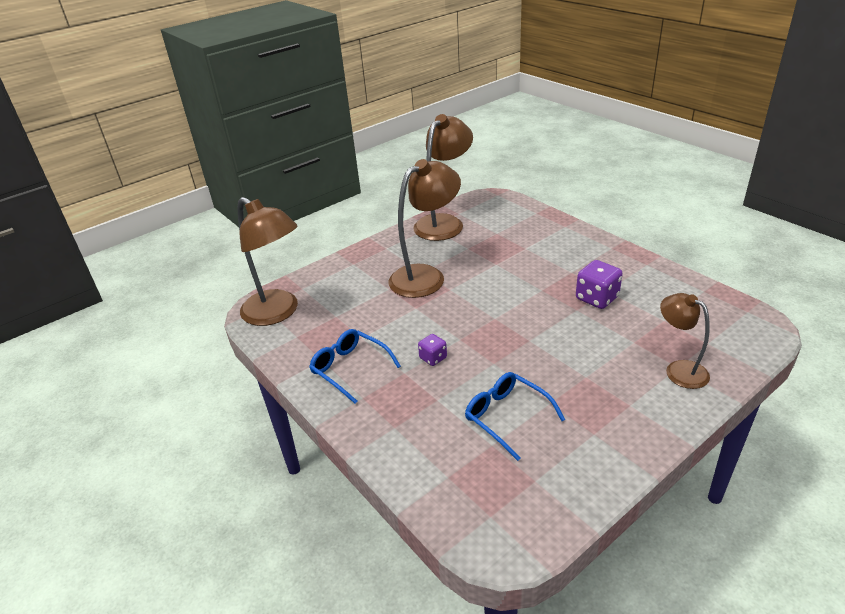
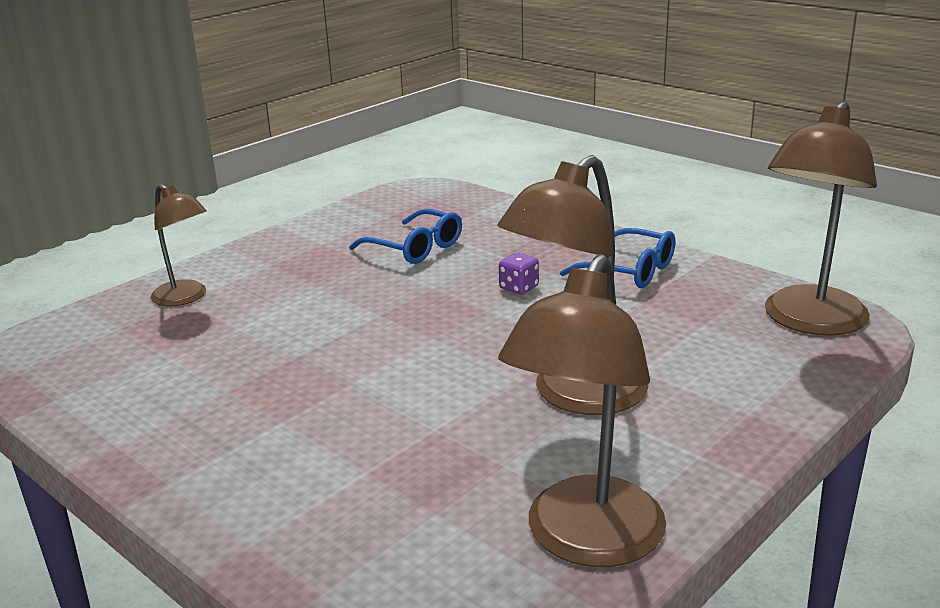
camera: 170 degrees right, 10 degrees down
brown lamp [238,197,298,326] -> brown lamp turned 90 degrees counterclockwise [765,101,877,336]
purple dice [576,260,623,309] -> none

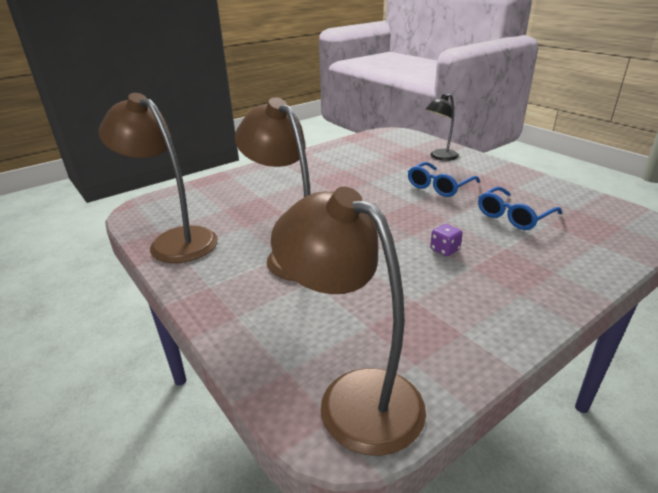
camera: 100 degrees right, 5 degrees up
brown lamp [151,184,207,306] -> black lamp [425,94,459,161]
blue glasses [560,228,675,288] -> blue glasses moved to [408,162,480,197]

